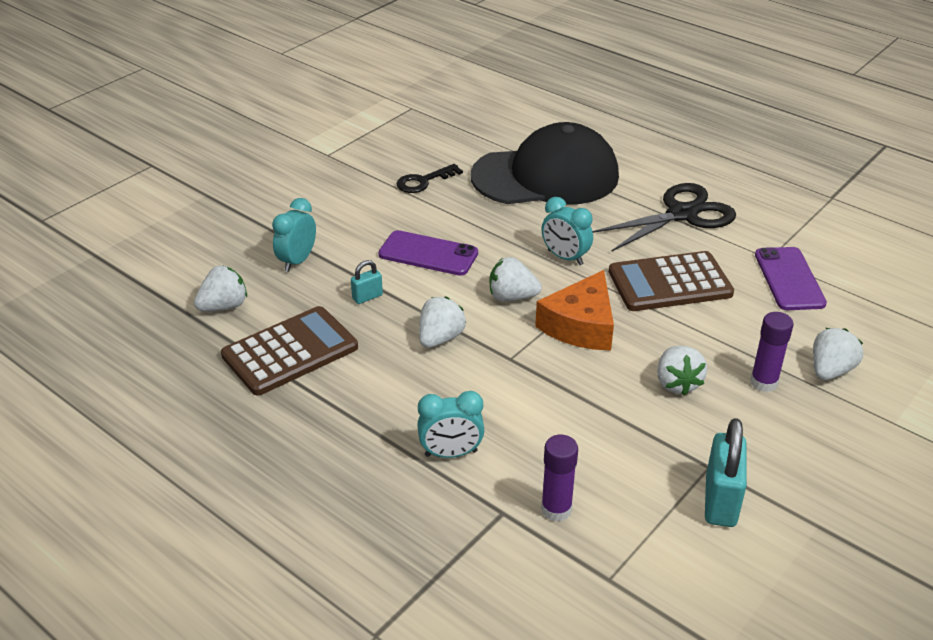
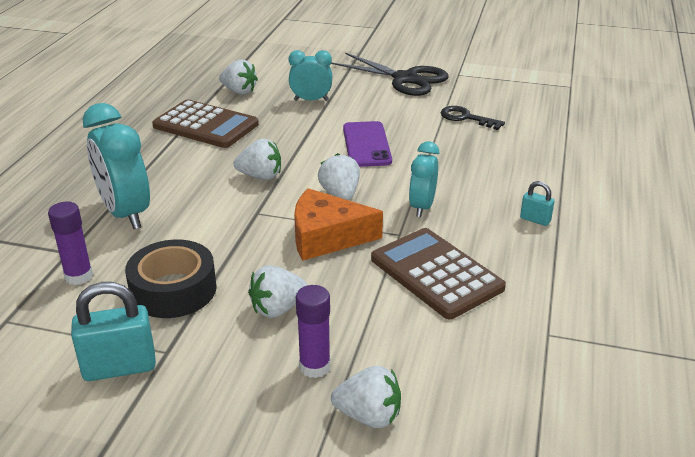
camera: 65 degrees right, 5 degrees down
turquoise padlock [351,260,383,304] -> turquoise padlock moved to [520,181,555,226]
turquoise clock [417,391,485,458] -> turquoise clock [83,103,150,229], size x1.66
black cap [471,122,619,205] -> none
black scissors [593,183,736,252] -> black scissors moved to [331,53,449,96]
purple phone [755,247,827,310] -> none
none -> black tape [125,240,217,318]

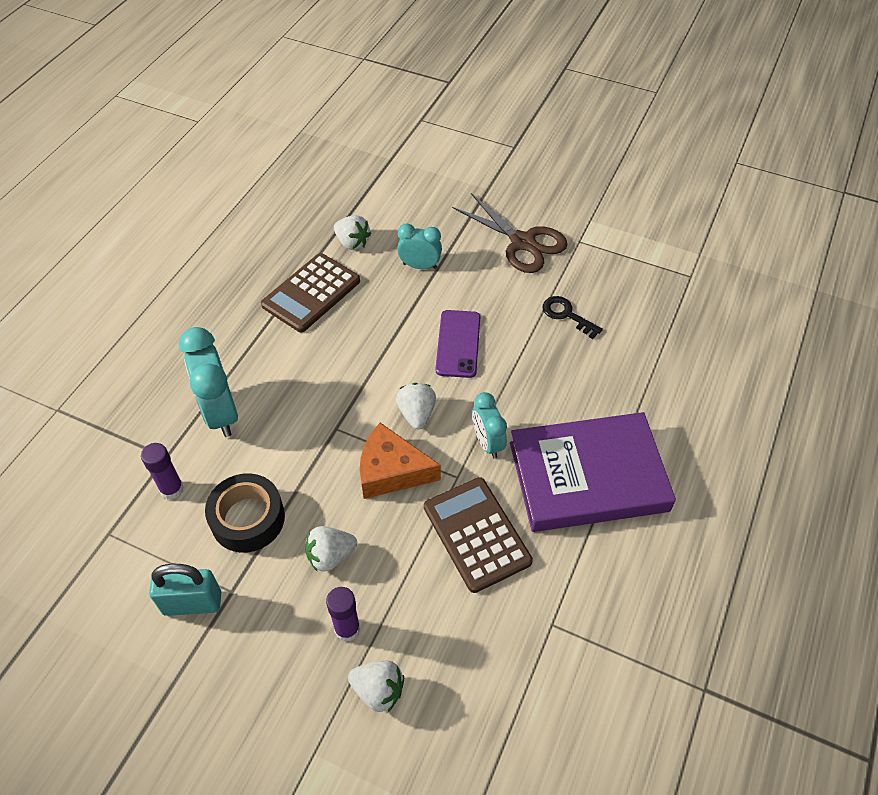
camera: 10 degrees right, 20 degrees up
brown calculator [152,100,259,148] -> brown calculator turned 90 degrees clockwise [261,253,360,332]
white strawberry [234,139,281,180] -> none
black scissors [331,53,449,96] -> brown scissors [452,193,568,273]
turquoise clock [409,141,439,217] -> turquoise clock turned 45 degrees counterclockwise [472,392,507,458]
turquoise padlock [520,181,555,226] -> purple book [510,412,676,532]

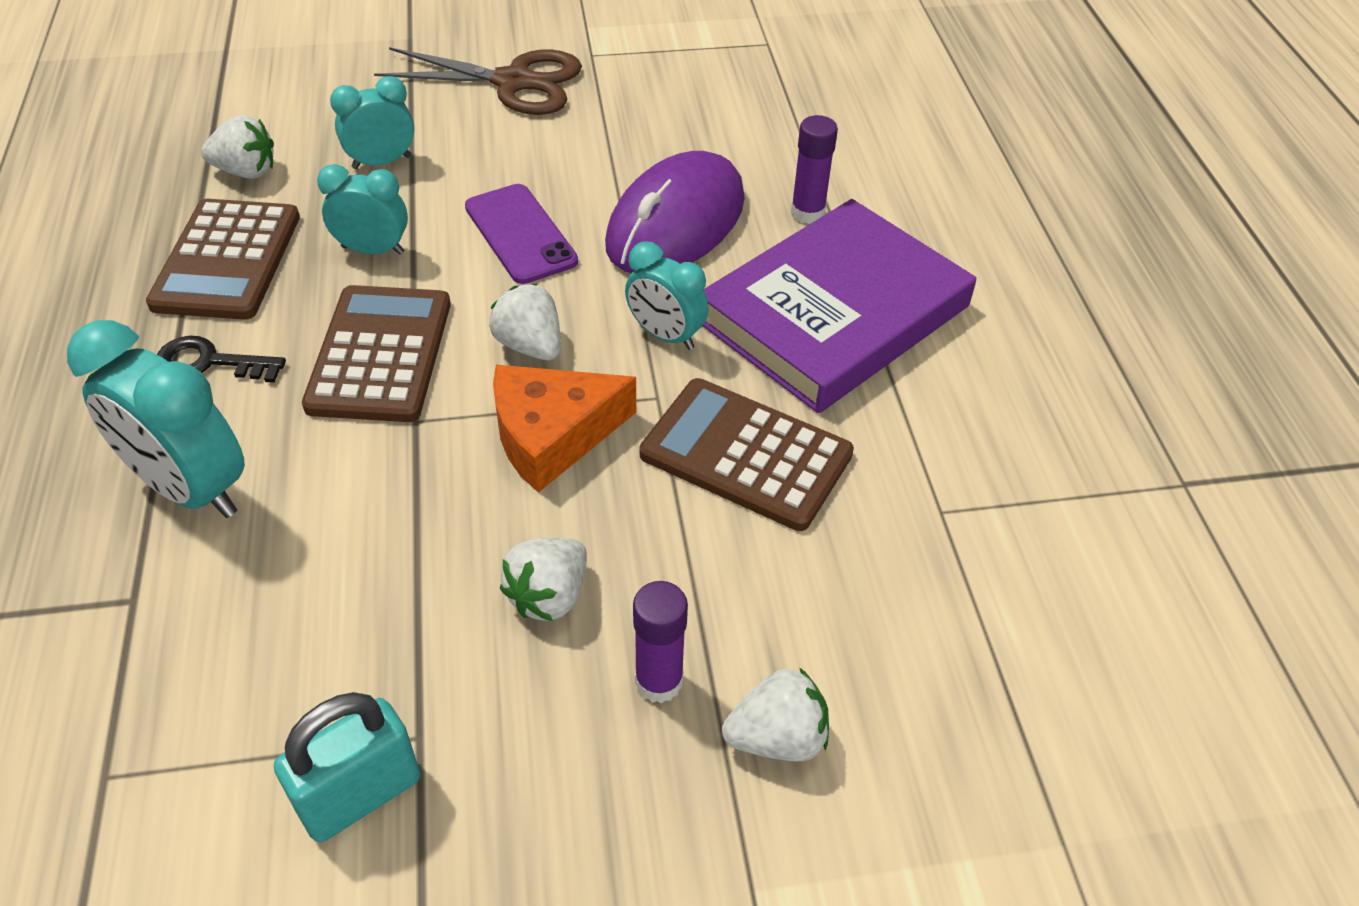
camera: 35 degrees left, 5 degrees down
purple glue stick [141,443,184,500] -> purple glue stick moved to [791,115,838,224]
black tape [205,473,285,553] -> none
black key [543,296,603,339] -> black key moved to [157,336,286,383]
none -> brown calculator [302,285,451,422]
none -> turquoise clock [317,164,408,255]
none -> purple mouse [605,151,745,273]

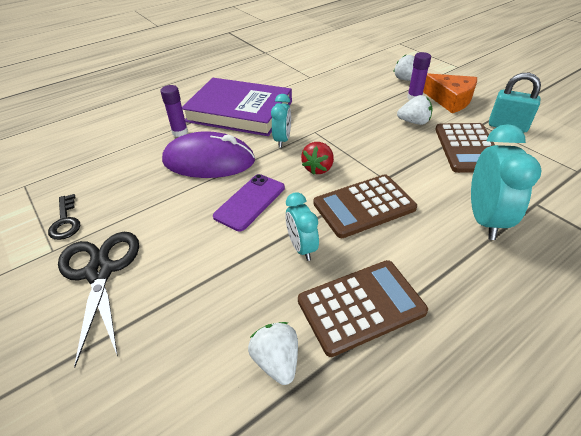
camera: 115 degrees left, 5 degrees down
black key [157,336,286,383] -> black key moved to [48,194,80,240]
turquoise clock [330,76,414,169] -> none
brown scissors [374,47,582,115] -> black scissors [58,232,139,367]
white strawberry [489,284,561,360] -> red strawberry [301,142,334,175]
orange cheese [493,365,636,493] -> orange cheese moved to [423,73,477,113]
brown calculator [640,378,854,531] -> brown calculator moved to [435,123,495,173]

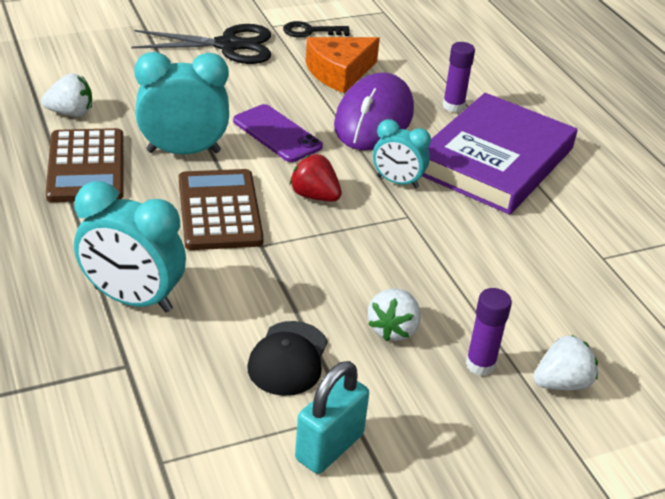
camera: 100 degrees right, 5 degrees down
turquoise clock [286,192,319,261] -> turquoise clock [134,52,229,155], size x1.66
orange cheese [423,73,477,113] -> orange cheese moved to [306,37,380,93]
brown calculator [435,123,495,173] -> black cap [247,321,328,396]

